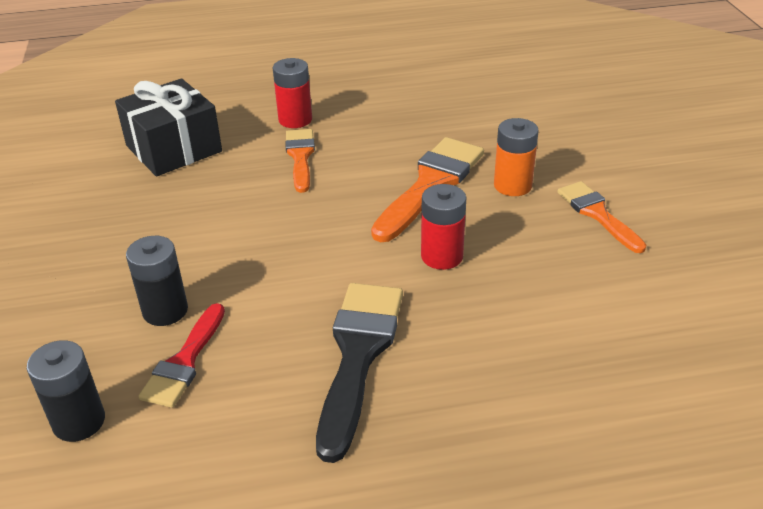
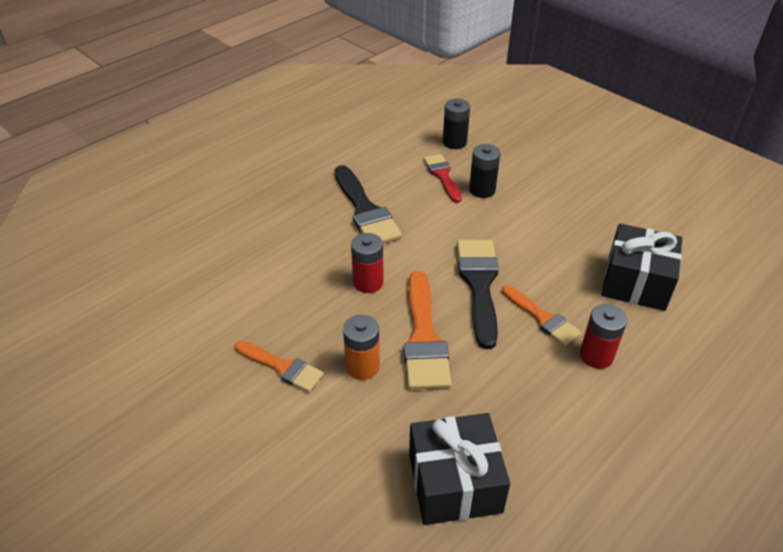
camera: 145 degrees right, 5 degrees up
none -> black gift [409,413,510,525]
none -> black brush [457,240,499,349]

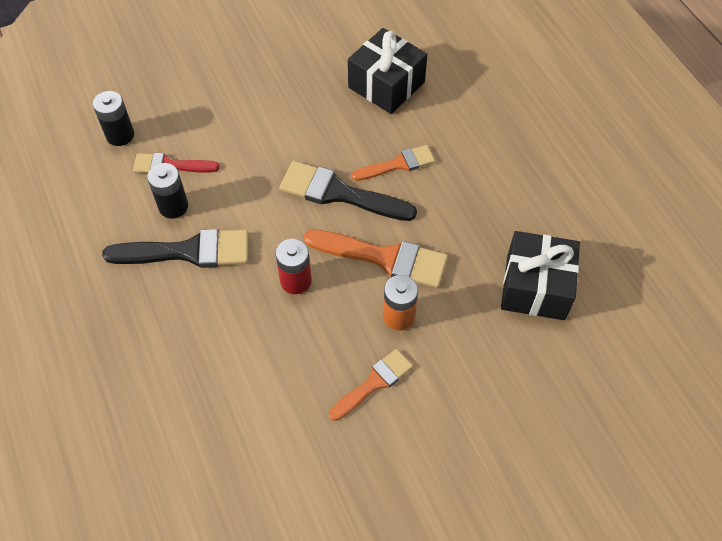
camera: 70 degrees left, 15 degrees up
black battery [469,144,500,198] -> black battery moved to [147,163,188,219]
red battery [580,304,627,369] -> none

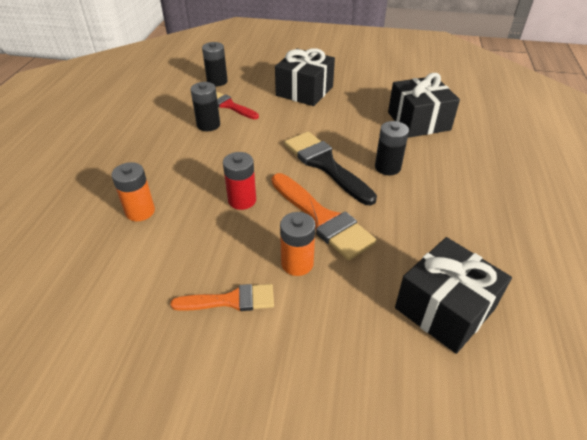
camera: 35 degrees right, 15 degrees down
black brush [102,229,249,268] -> none
orange brush [352,145,435,181] -> black battery [375,121,409,175]
none -> orange battery [111,162,155,221]
none -> black gift [275,48,335,106]

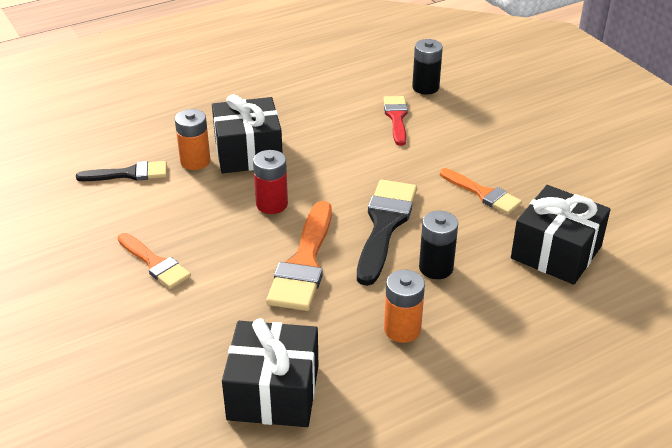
camera: 50 degrees right, 5 degrees down
black battery [191,82,220,131] -> none
black gift [275,48,335,106] -> black gift moved to [212,94,282,173]
orange battery [280,212,315,276] -> orange battery moved to [384,270,425,343]
none -> black brush [76,161,167,181]
none -> orange brush [440,168,522,214]

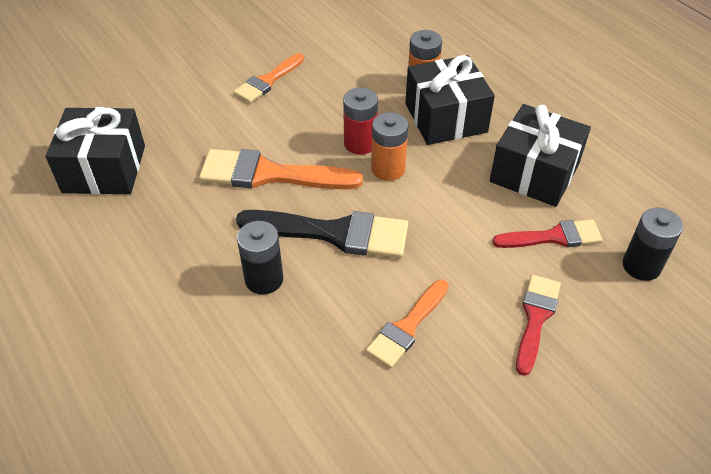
camera: 85 degrees right, 10 degrees up
black brush [76,161,167,181] -> none
orange battery [384,270,425,343] -> orange battery moved to [371,112,408,181]
black gift [511,185,611,285] -> black gift moved to [490,104,591,207]
none -> red brush [516,275,561,376]

